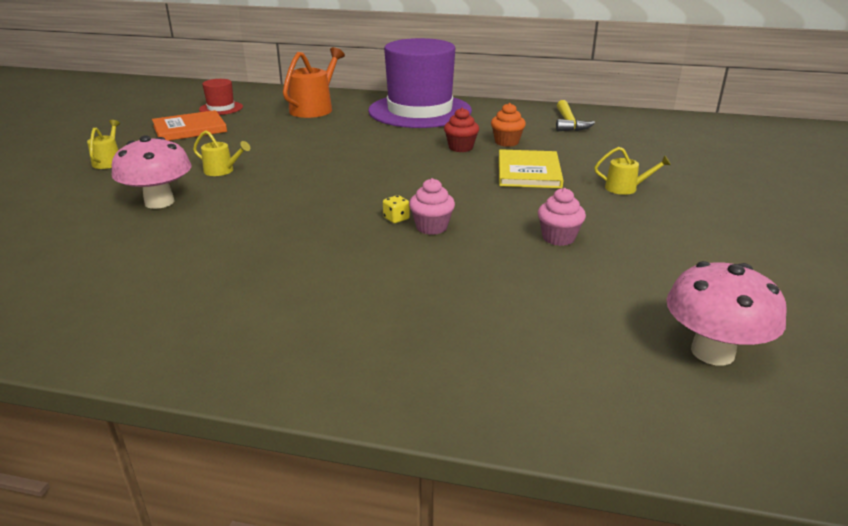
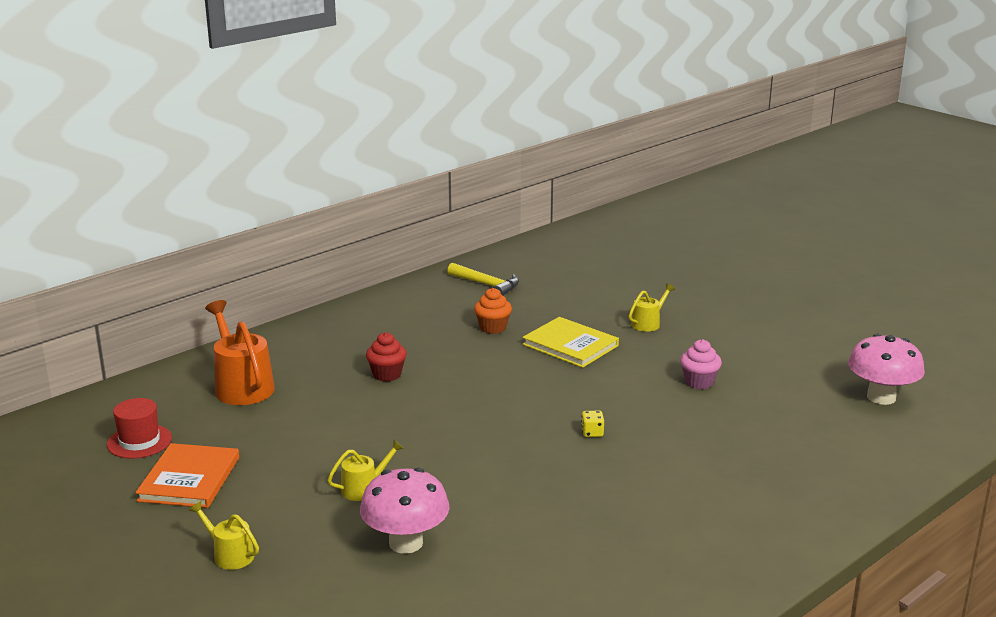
camera: 55 degrees left, 5 degrees down
purple hat [368,38,472,128] -> none
pink cupcake [409,178,455,235] -> none
red cupcake [444,108,479,152] -> red cupcake moved to [366,332,407,382]

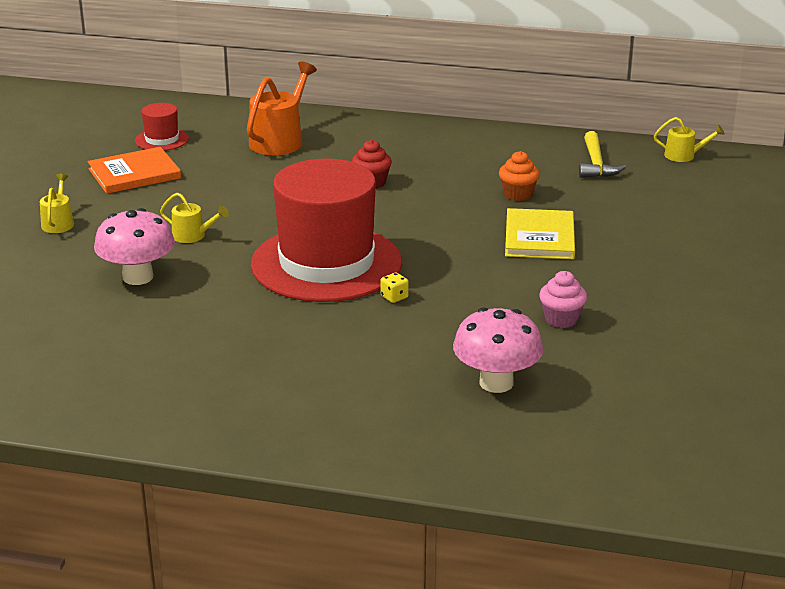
camera: 55 degrees right, 5 degrees up
yellow watering can [629,283,675,332] -> yellow watering can moved to [654,117,725,162]
pink mushroom [848,334,925,405] -> pink mushroom moved to [453,307,543,393]
none -> red hat [251,159,402,302]

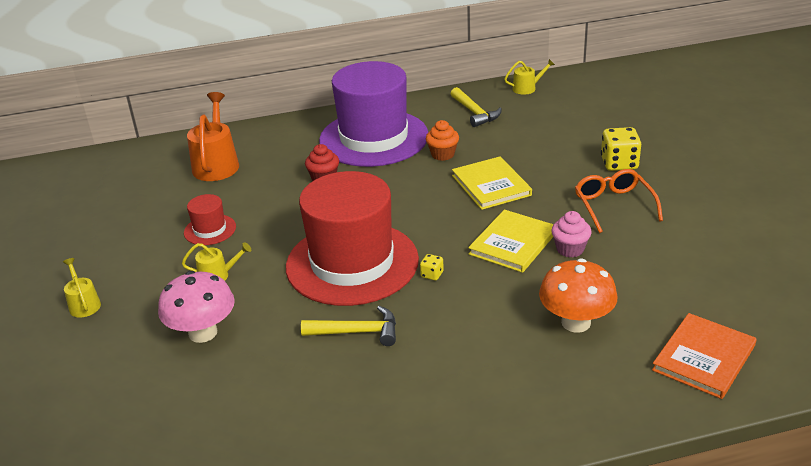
camera: 25 degrees left, 5 degrees up
orange book [88,147,181,194] -> orange book moved to [652,313,757,399]
red hat [135,103,189,151] -> red hat moved to [184,194,236,245]
pink mushroom [453,307,543,393] -> orange mushroom [539,258,618,333]
none -> yellow hammer [301,306,396,346]
none -> purple hat [319,61,428,167]
none -> yellow book [468,210,554,273]
none -> orange glasses [575,169,663,233]
none -> yellow dice [601,127,641,171]

